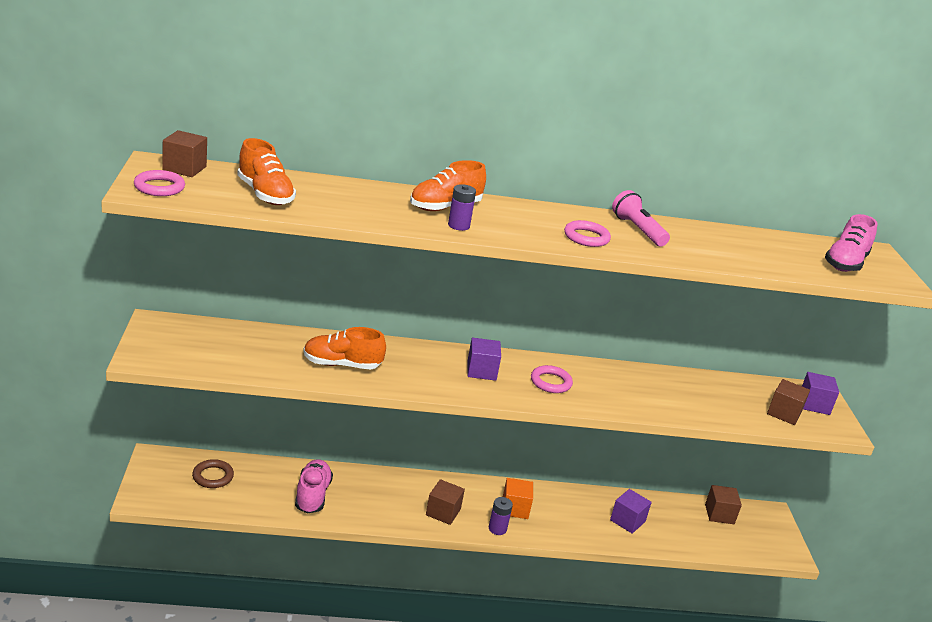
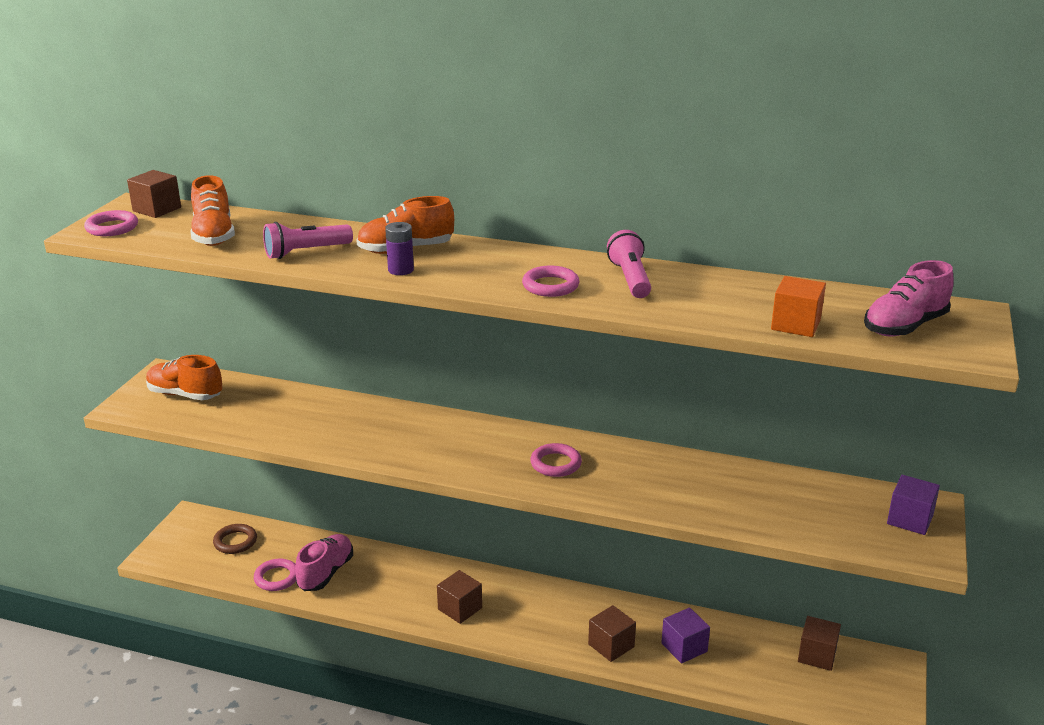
camera: 25 degrees right, 0 degrees up
orange shoe [303,327,386,369] -> orange shoe moved to [146,355,222,400]
purple cube [467,338,501,381] -> none
purple battery [489,497,513,535] -> none
orange cube [503,478,533,519] -> orange cube moved to [771,276,826,337]
brown cube [767,379,810,425] -> brown cube moved to [588,605,636,662]
none -> pink ring [254,559,296,591]
none -> pink flashlight [263,222,353,259]

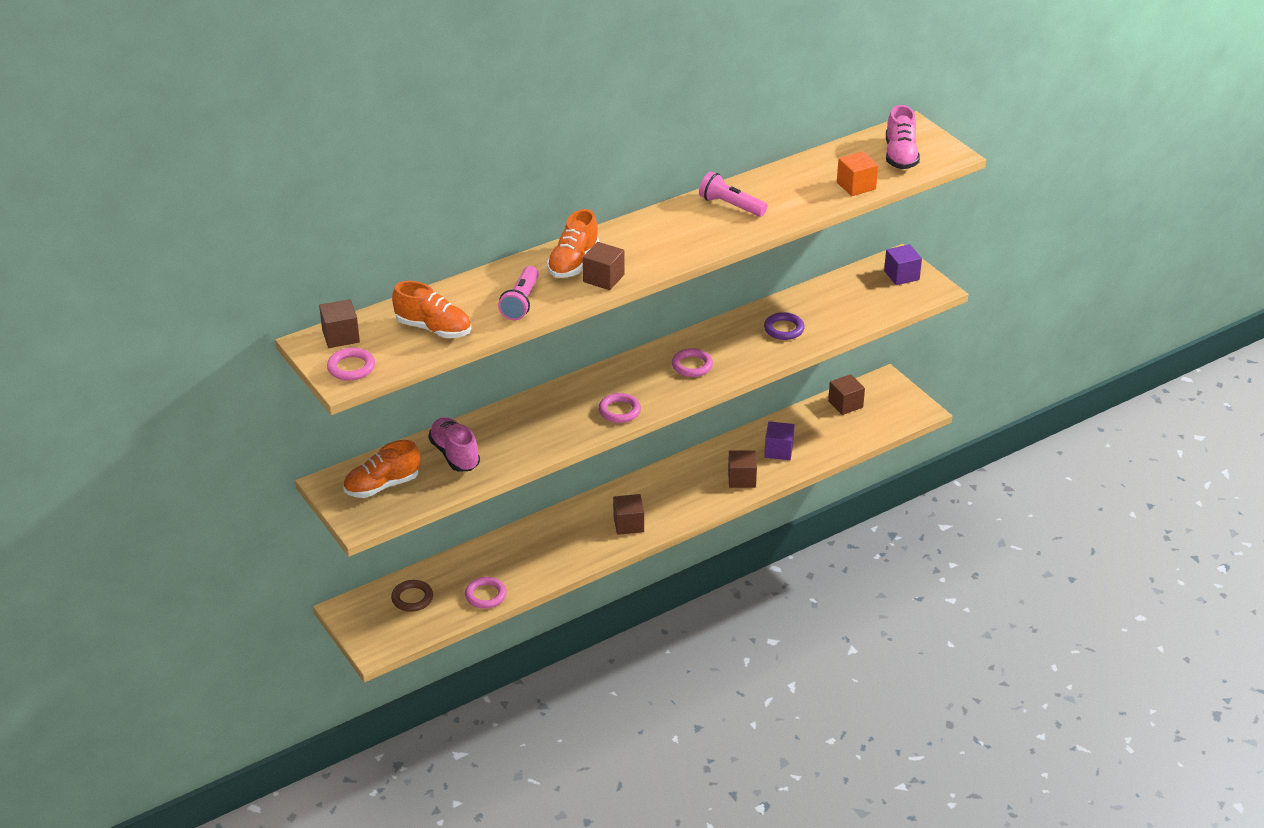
camera: 50 degrees left, 10 degrees up
pink shoe [295,534,353,591] -> pink shoe moved to [428,417,480,472]
purple battery [385,222,414,275] -> brown cube [583,242,624,290]
pink ring [522,266,580,297] -> pink ring moved to [598,393,641,423]
none -> purple ring [764,312,805,340]

